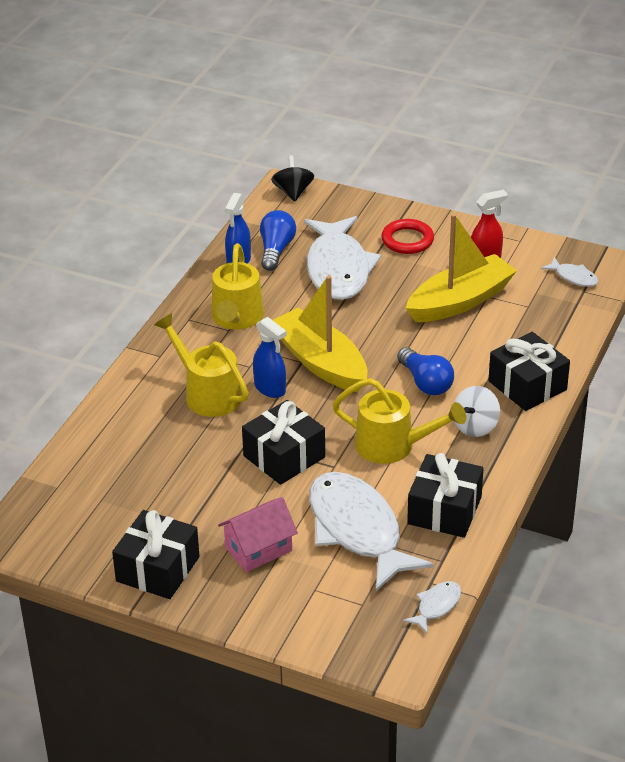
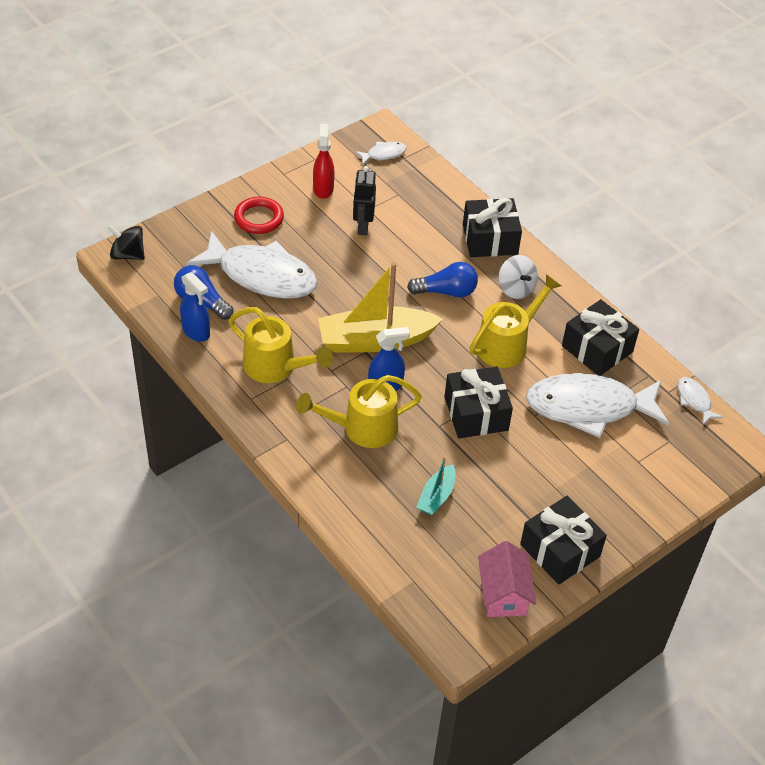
camera: 65 degrees left, 10 degrees up
pink house [218,497,298,572] -> pink house moved to [478,541,536,617]
yellow boat [406,214,517,322] -> black robot [353,166,376,235]
none -> turquoise boat [416,457,456,515]

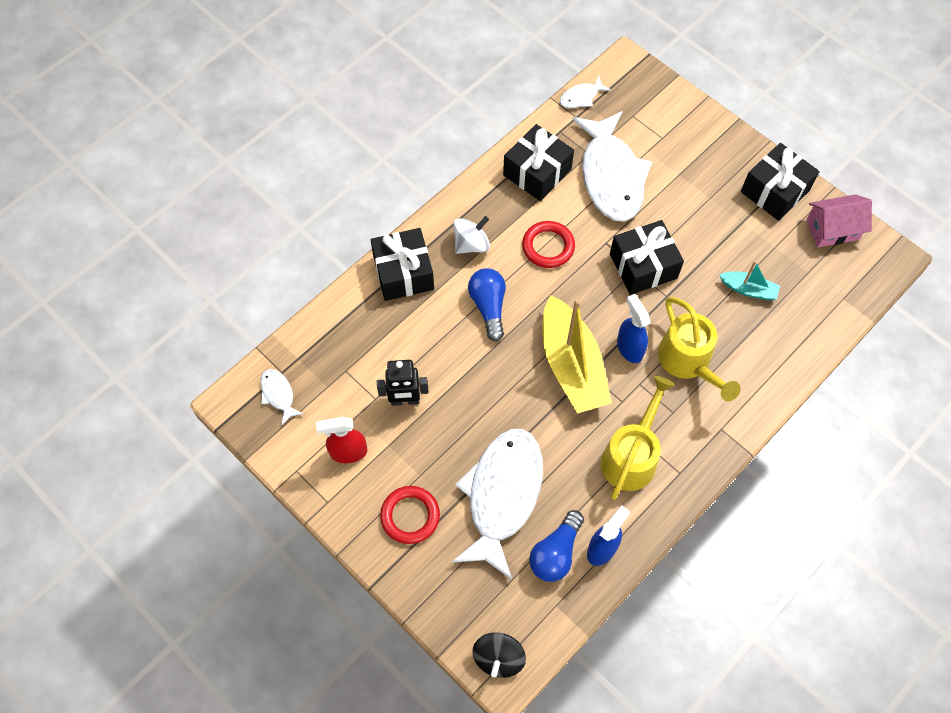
camera: 95 degrees left, 15 degrees up
yellow watering can [470,274,561,368] -> red ring [522,221,575,268]

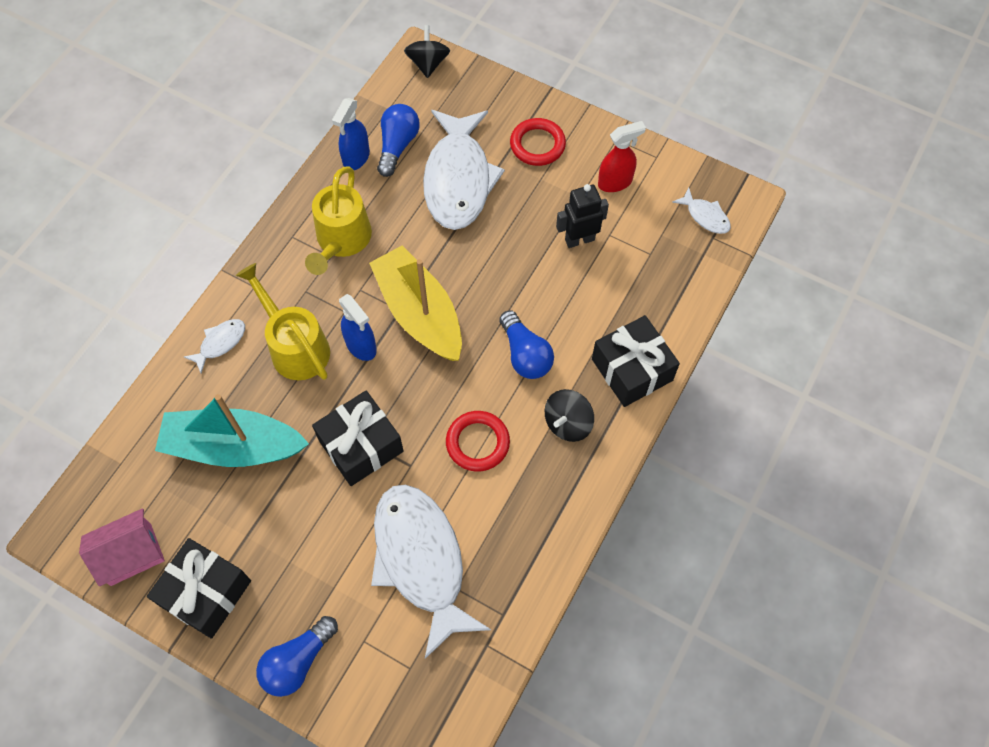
camera: 165 degrees right, 0 degrees up
white spinning top [453,216,490,254] -> black spinning top [545,389,594,442]
black gift [503,124,574,201] -> none
white fish [560,76,611,108] -> white fish moved to [184,319,245,373]
turquoise boat [719,261,780,300] -> turquoise boat [155,394,309,467], size x2.06
none -> blue light bulb [256,616,338,697]

